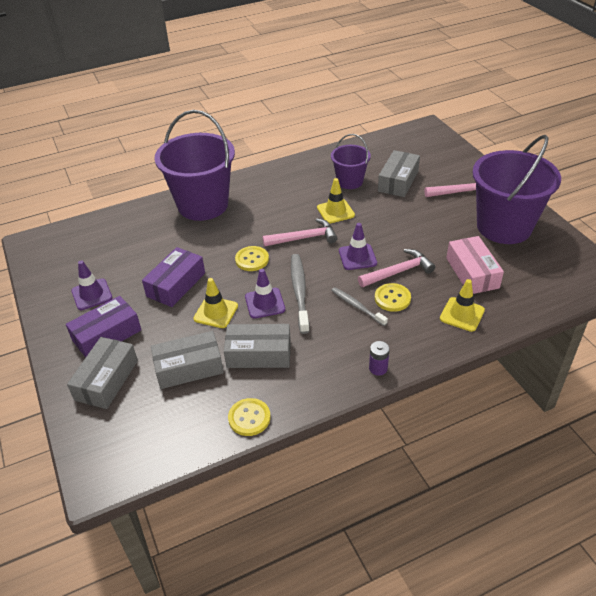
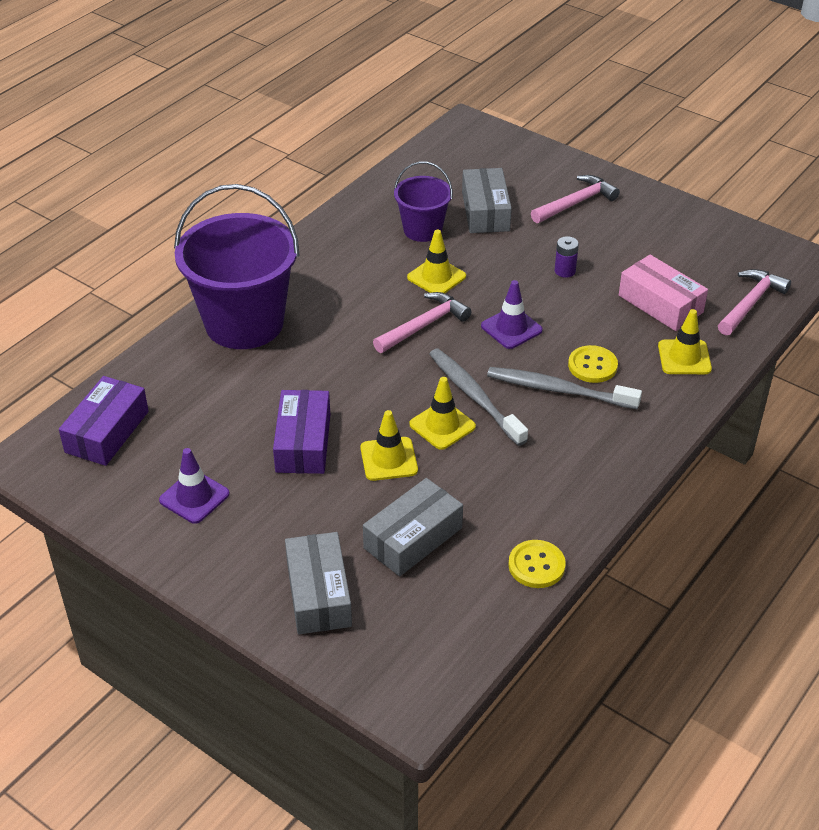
camera: 30 degrees left, 0 degrees up
purple box [66,296,141,357] -> purple box moved to [59,376,149,466]
grey box [224,324,291,368] -> none
yellow button [235,246,269,271] -> none
purple traffic cone [245,269,285,319] -> yellow traffic cone [409,377,476,450]
grey toothbrush [331,287,388,326] -> grey toothbrush [487,367,642,409], size x1.58
pink hammer [358,249,435,287] -> pink hammer moved to [718,269,791,335]
purple battery [369,341,390,376] -> purple battery moved to [555,236,579,278]
purple bucket [472,135,561,244] -> none

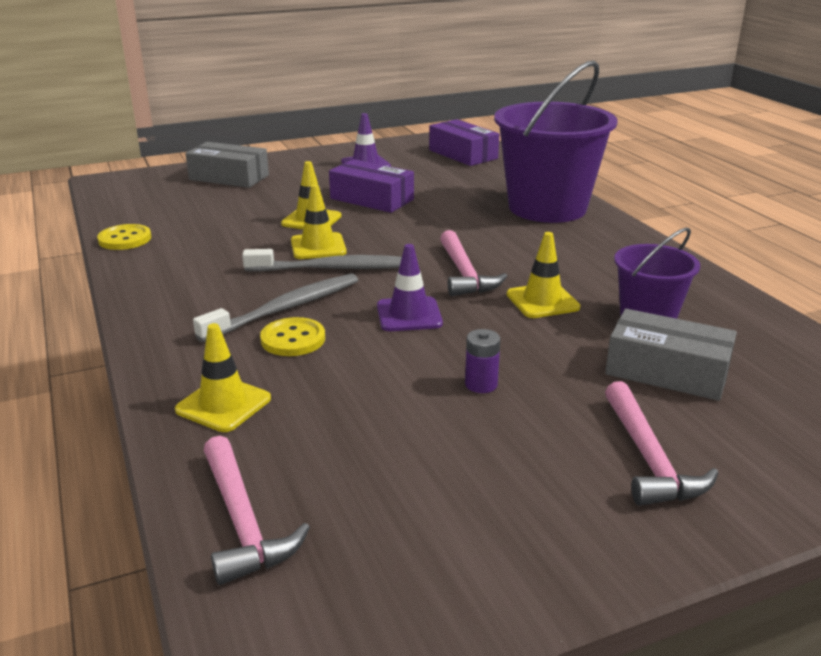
camera: 120 degrees right, 15 degrees down
grey box [363,478,463,576] -> none
pink box [619,255,708,331] -> none

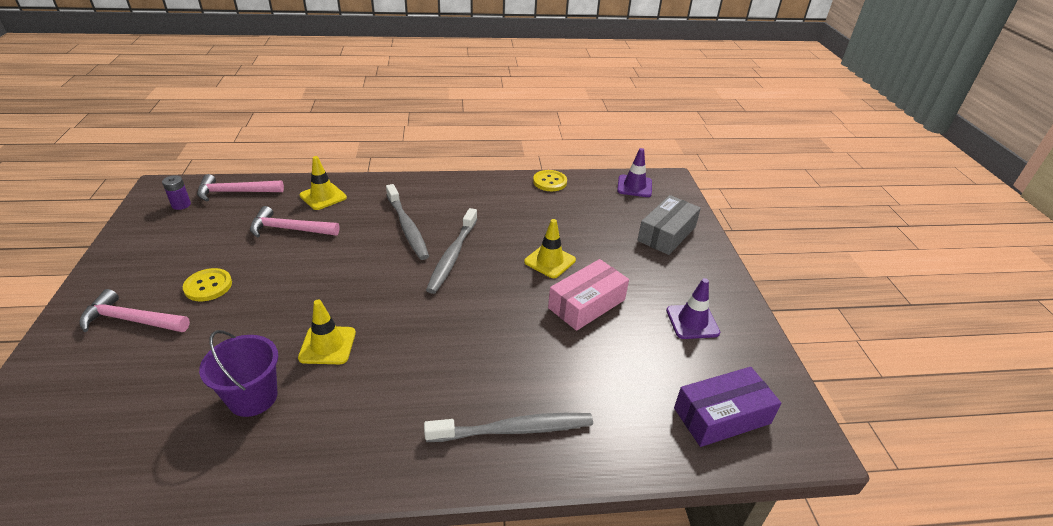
camera: 105 degrees right, 10 degrees up
yellow button [260,317,325,356] -> yellow button moved to [183,268,232,301]
yellow traffic cone [291,184,347,259] -> none
purple box [329,159,414,213] -> pink box [548,259,629,331]
purple traffic cone [377,244,443,331] -> purple traffic cone moved to [617,148,652,197]
pink hammer [440,230,507,296] -> pink hammer moved to [250,206,339,238]
purple battery [465,329,500,393] -> purple battery moved to [162,175,191,210]
purple bucket [494,61,618,223] -> grey toothbrush [424,413,593,442]
grey box [605,309,737,401] -> none

